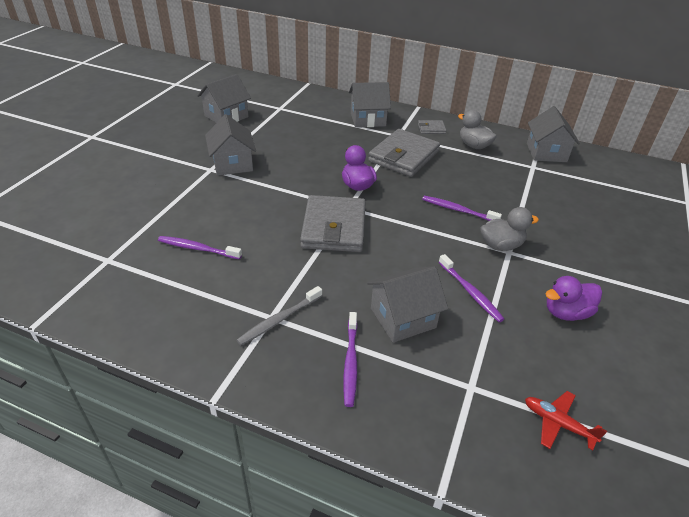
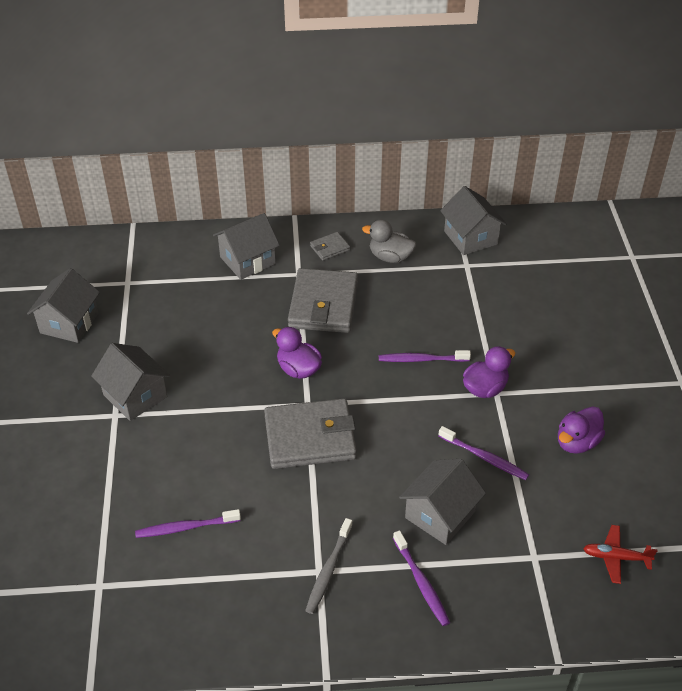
camera: 25 degrees left, 5 degrees up
grey wallet [300,195,366,252] -> grey wallet turned 75 degrees counterclockwise [264,398,357,469]
grey duck [480,207,539,251] -> purple duck [463,346,515,398]

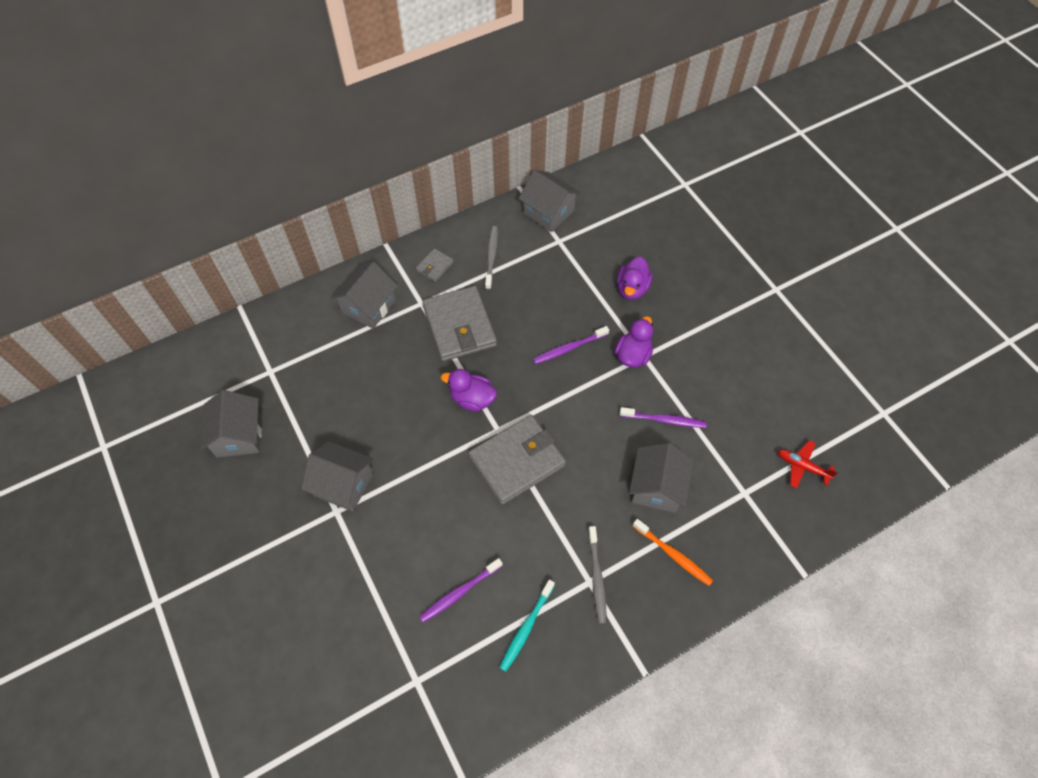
camera: 25 degrees left, 15 degrees up
grey duck [362,219,416,263] -> grey toothbrush [485,226,498,290]
purple toothbrush [393,530,450,626] -> orange toothbrush [633,519,713,586]
purple duck [558,406,605,454] -> purple duck moved to [617,257,652,300]
red plane [583,525,658,584] -> red plane turned 45 degrees clockwise [778,440,838,488]
none -> turquoise toothbrush [499,580,555,672]

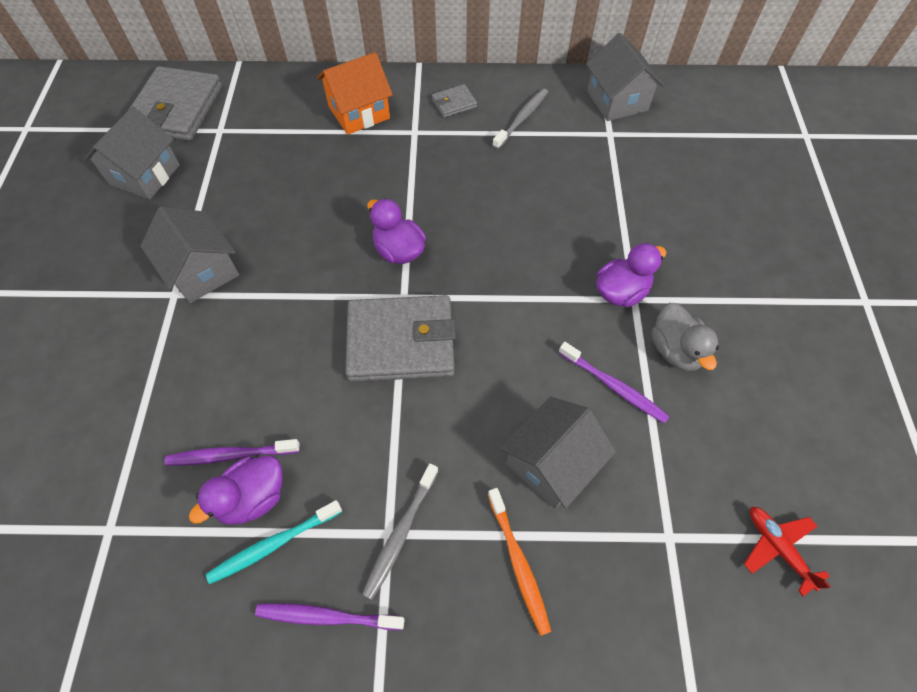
camera: 30 degrees right, 0 degrees up
grey house [331,262,398,329] -> orange house [317,52,393,135]
grey wallet [422,286,497,361] -> grey wallet moved to [129,66,222,141]
purple toothbrush [533,326,609,364] -> purple toothbrush moved to [255,603,405,630]
purple duck [617,257,652,300] -> purple duck moved to [189,456,282,525]
none -> grey duck [652,303,719,371]

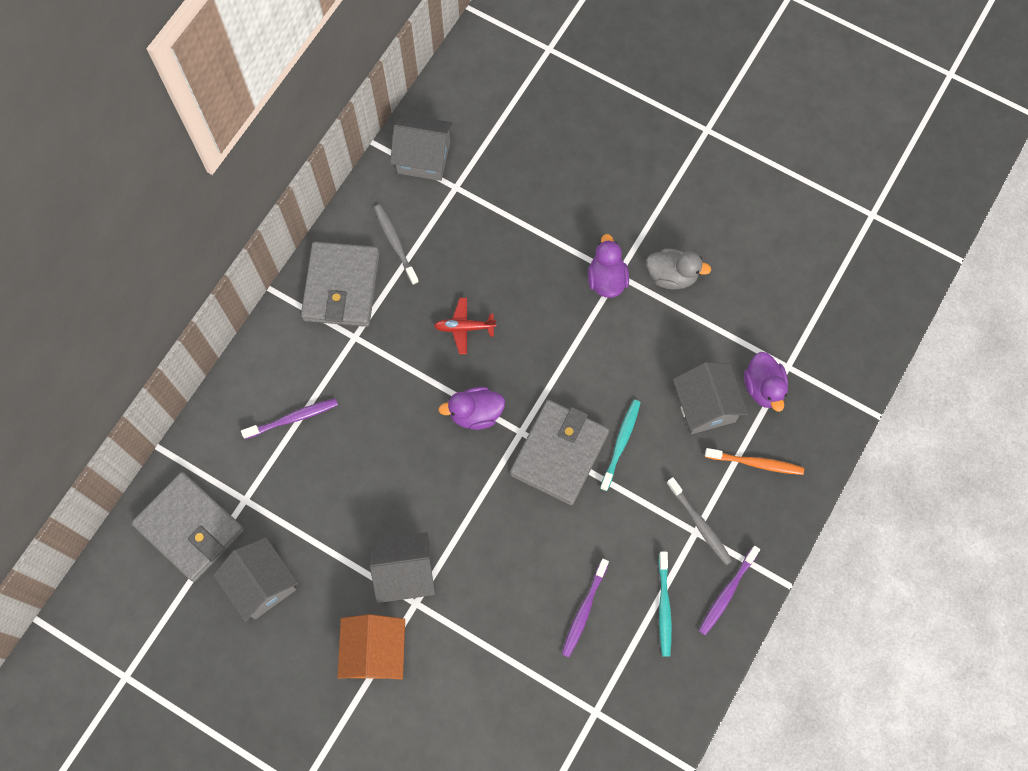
camera: 60 degrees left, 10 degrees up
purple duck [189,456,282,525] -> purple duck moved to [744,352,788,412]
orange house [317,52,393,135] -> orange house moved to [337,614,405,680]
grey wallet [432,84,477,118] -> grey wallet [301,242,379,327], size x2.21
purple toothbrush [559,342,670,424] -> purple toothbrush moved to [241,398,338,439]
red plane [744,507,831,596] -> red plane moved to [434,298,496,354]
none -> turquoise toothbrush [600,400,641,491]

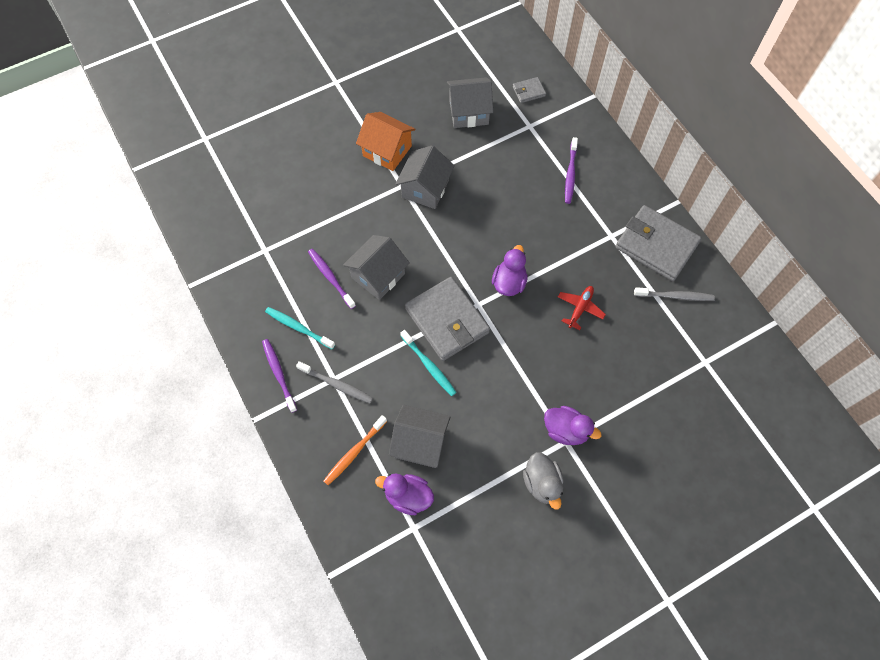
camera: 120 degrees right, 5 degrees down
grey wallet [131,472,244,582] -> grey wallet [513,77,546,103], size x0.45
grey house [390,114,453,181] -> grey house moved to [343,235,410,300]
grey duck [646,248,711,290] -> grey duck turned 60 degrees counterclockwise [523,452,564,509]
grey toothbrush [666,477,732,565] -> grey toothbrush turned 150 degrees counterclockwise [296,361,373,403]

